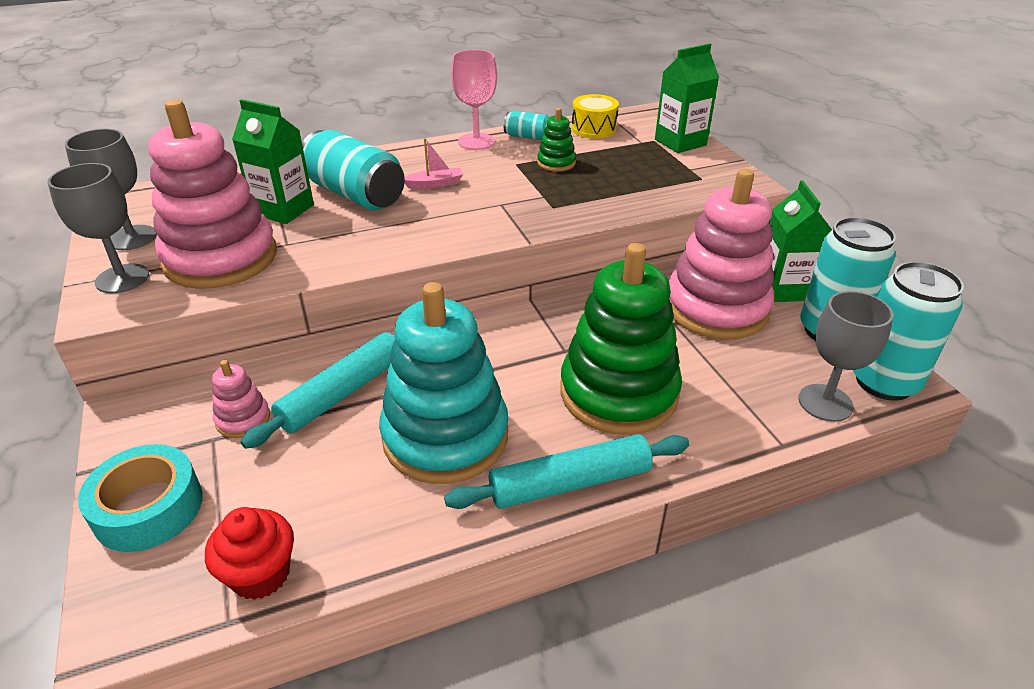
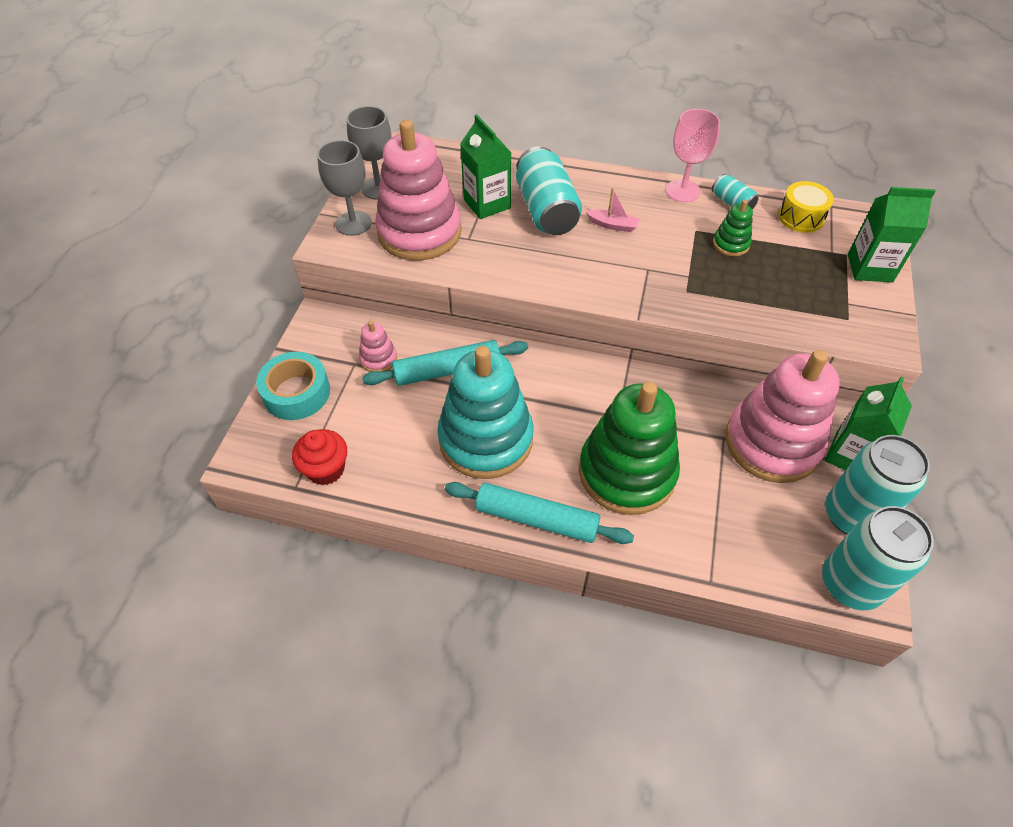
camera: 35 degrees right, 15 degrees up
grey goblet [798,291,893,422] -> none

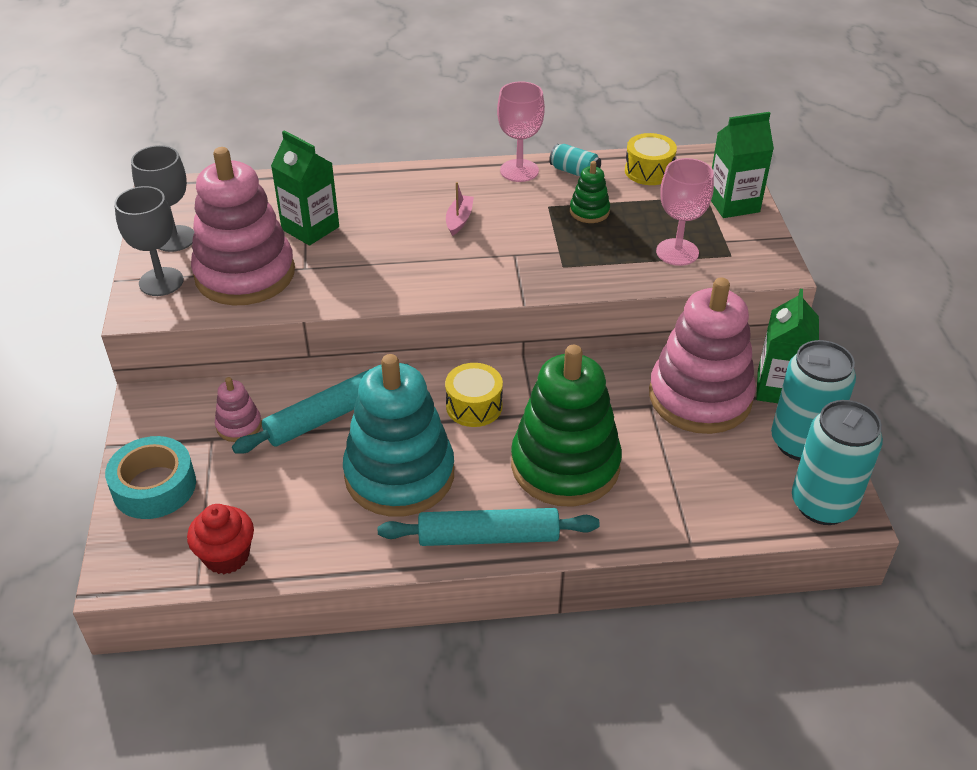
camera: 20 degrees left, 10 degrees down
turquoise can [516,146,582,235] -> none
pink boat [586,188,640,232] -> pink boat turned 75 degrees counterclockwise [446,182,474,236]
none -> yellow drum [445,363,503,427]
none -> pink goblet [656,158,714,266]

